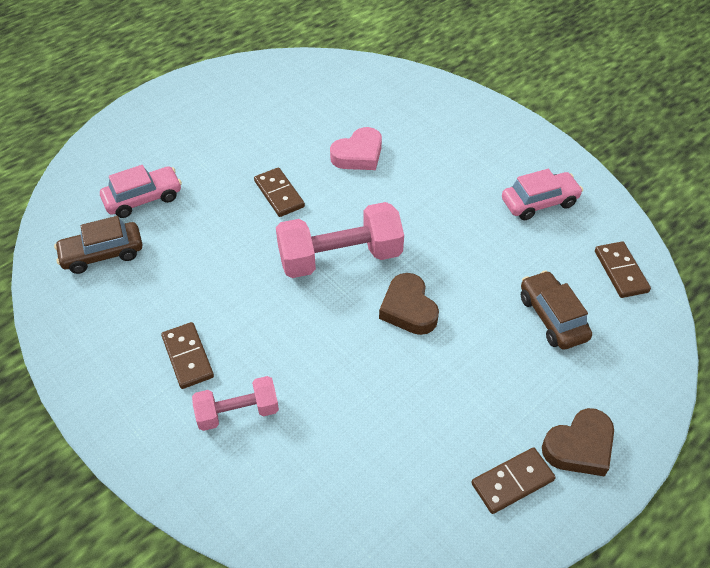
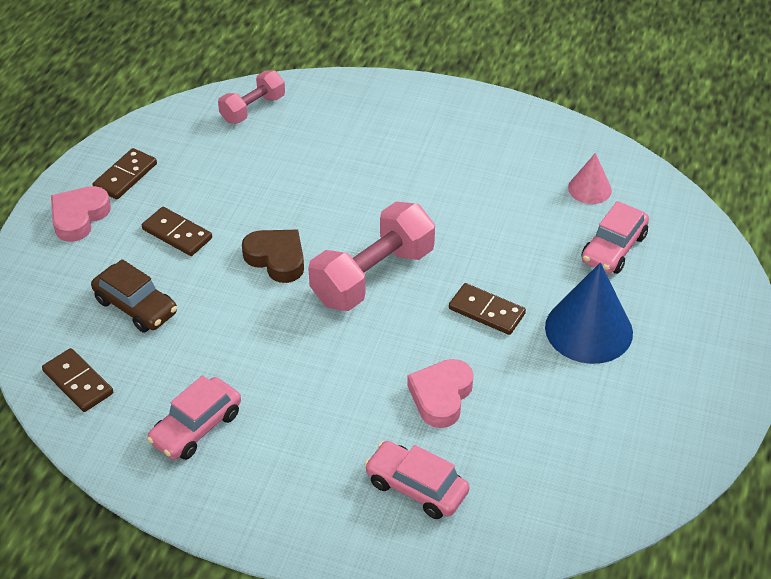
camera: 150 degrees right, 5 degrees down
brown car [54,216,142,274] -> pink cone [568,153,612,204]
brown domino [161,322,214,389] -> brown domino moved to [142,207,212,256]
pink dumbbell [192,376,279,431] -> pink dumbbell moved to [218,70,285,123]
brown heart [542,408,614,476] -> pink heart [51,186,111,242]
none -> pink car [364,441,470,519]
none -> blue cone [545,263,633,364]

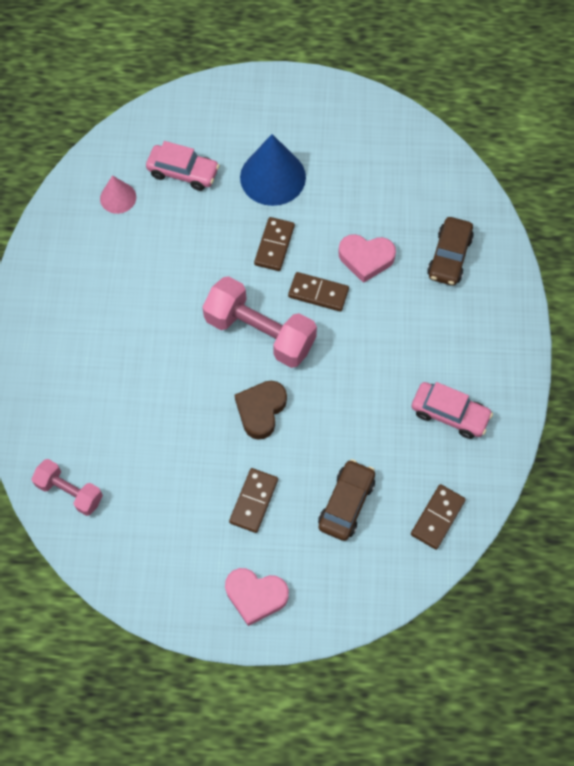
camera: 105 degrees left, 20 degrees up
brown domino [93,148,157,199] -> brown domino moved to [288,272,349,312]
pink car [364,441,470,519] -> brown car [427,217,474,286]

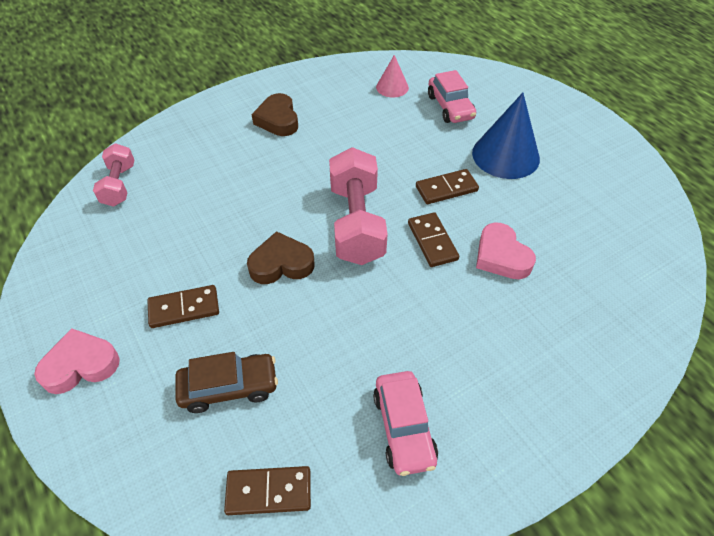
camera: 55 degrees right, 15 degrees down
pink heart [225,568,289,626] -> pink heart turned 90 degrees clockwise [34,328,120,394]
brown car [427,217,474,286] -> none
none -> brown heart [252,93,298,136]

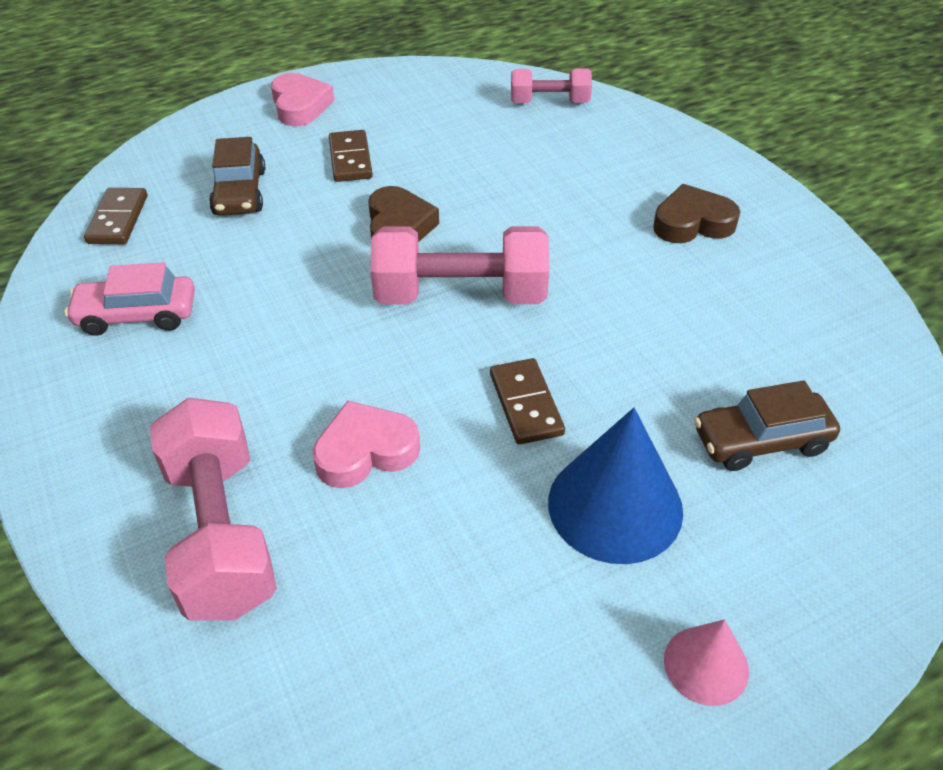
camera: 95 degrees right, 5 degrees down
pink cone [376,55,409,98] -> pink cone moved to [664,619,749,706]
brown domino [408,212,459,267] -> none
pink car [428,70,476,123] -> brown car [694,380,840,471]
none -> pink dumbbell [150,397,277,620]

